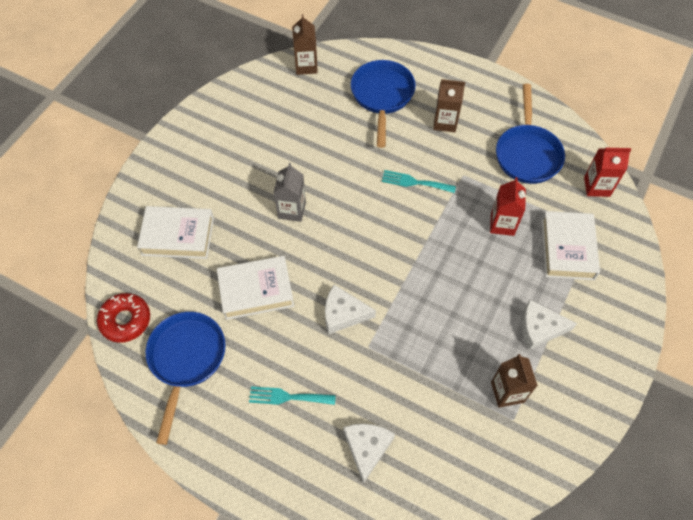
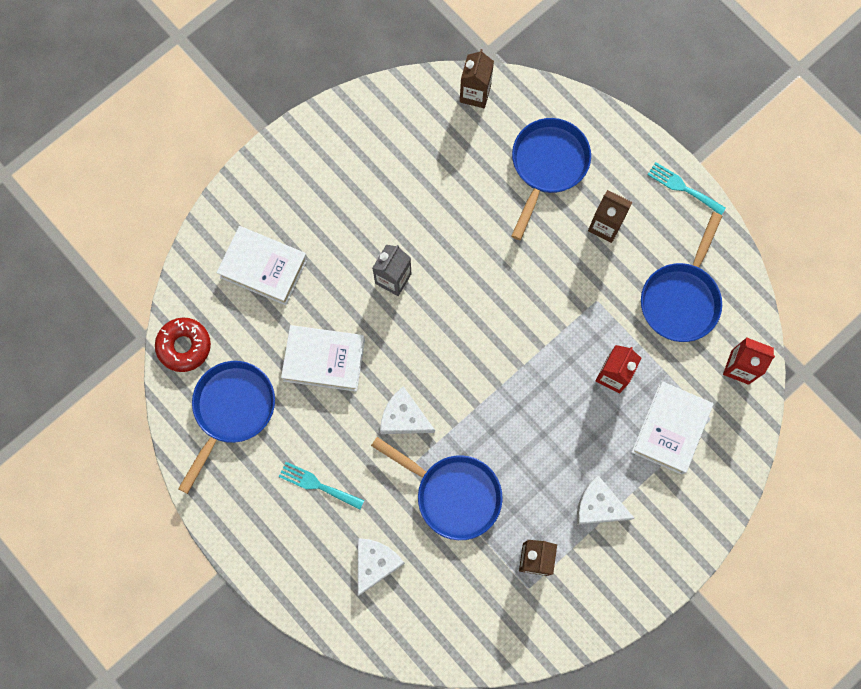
camera: 20 degrees right, 15 degrees up
turquoise fork [382,170,456,193] -> turquoise fork moved to [647,162,726,215]
none -> blue pan [371,437,503,540]

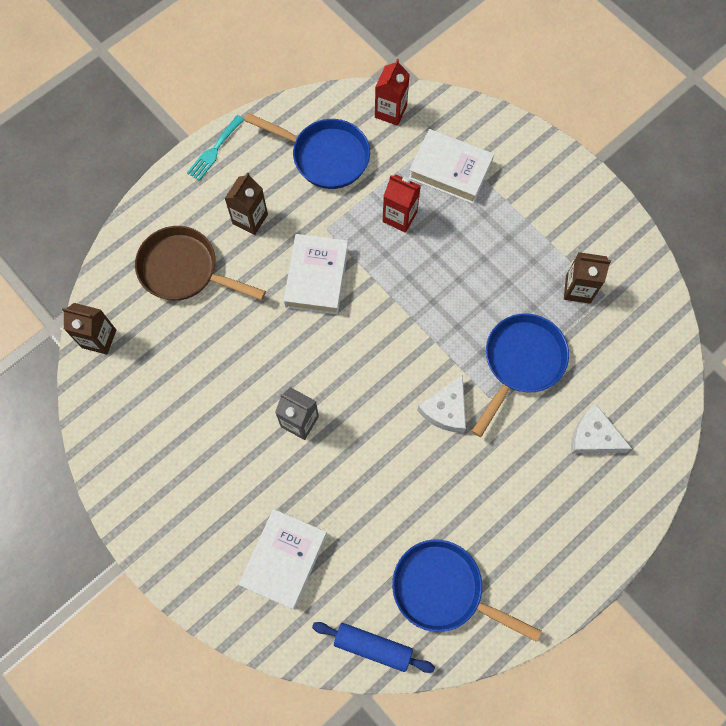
camera: 90 degrees left, 5 degrees down
red donut [155,318,211,372] -> blue rolling pin [312,622,435,673]
turquoise fork [279,462,364,510] -> none
white book [281,325,365,392] -> white book moved to [284,234,348,315]
blue pan [511,118,591,240] -> brown pan [135,226,266,301]
white cheese [577,475,635,525] -> none

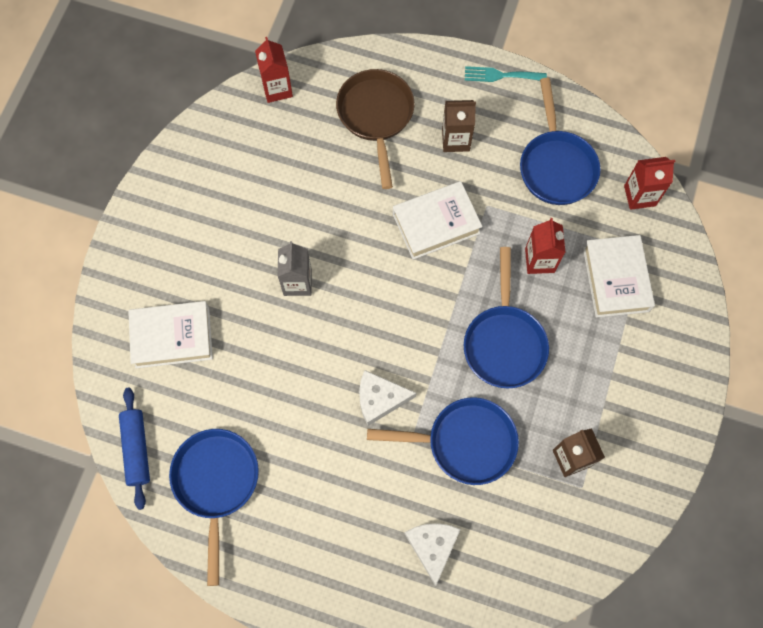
camera: 60 degrees right, 0 degrees up
brown carton [62,303,116,355] -> red carton [255,37,293,103]
none -> blue pan [464,247,549,388]

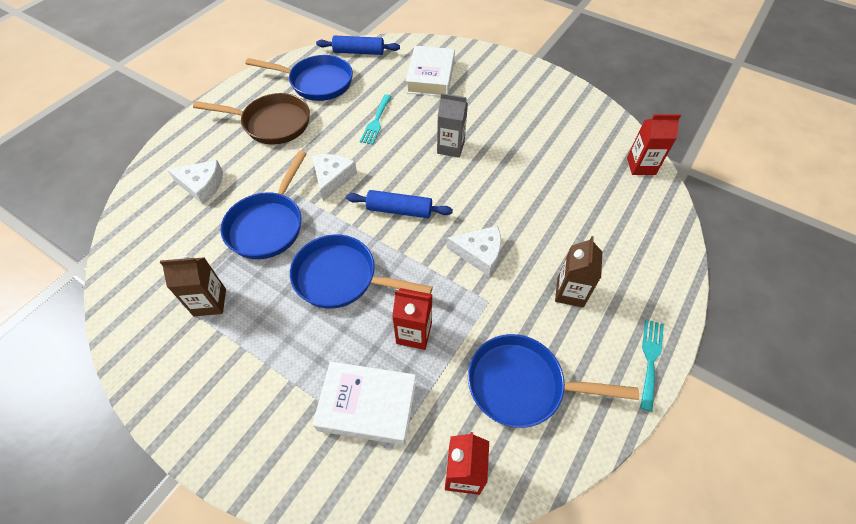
camera: 105 degrees right, 15 degrees down
brown pan [336,69,415,189] -> brown pan moved to [193,93,310,145]
white book [393,181,483,260] -> white cheese [447,226,501,276]
none -> blue rolling pin [346,190,453,218]
none -> turquoise fork [360,94,392,145]

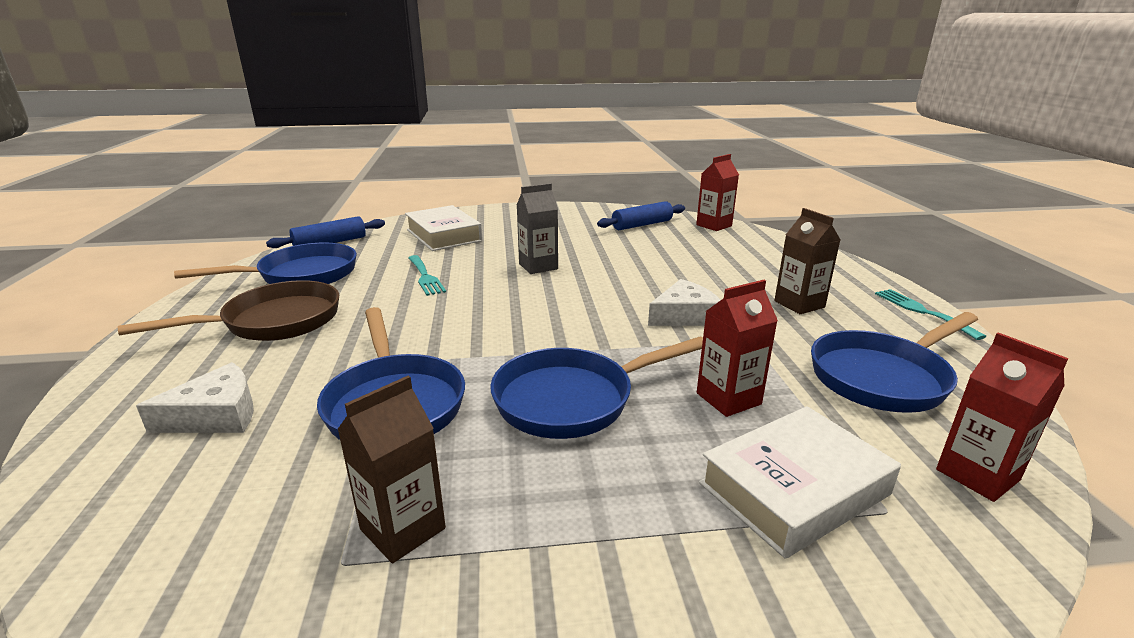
camera: 40 degrees left, 30 degrees down
white cheese [312,154,357,201] -> none
blue rolling pin [346,190,453,218] -> blue rolling pin moved to [597,201,685,230]

